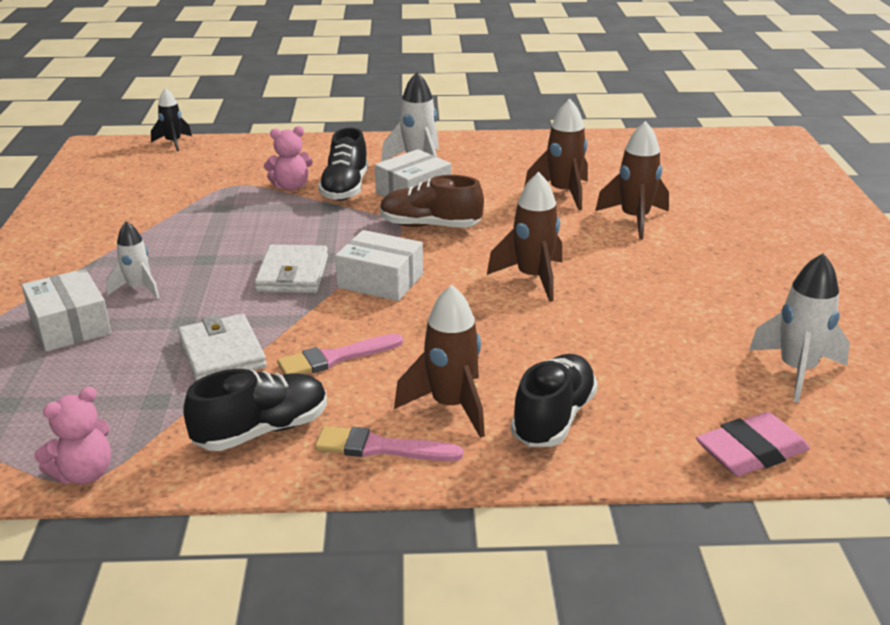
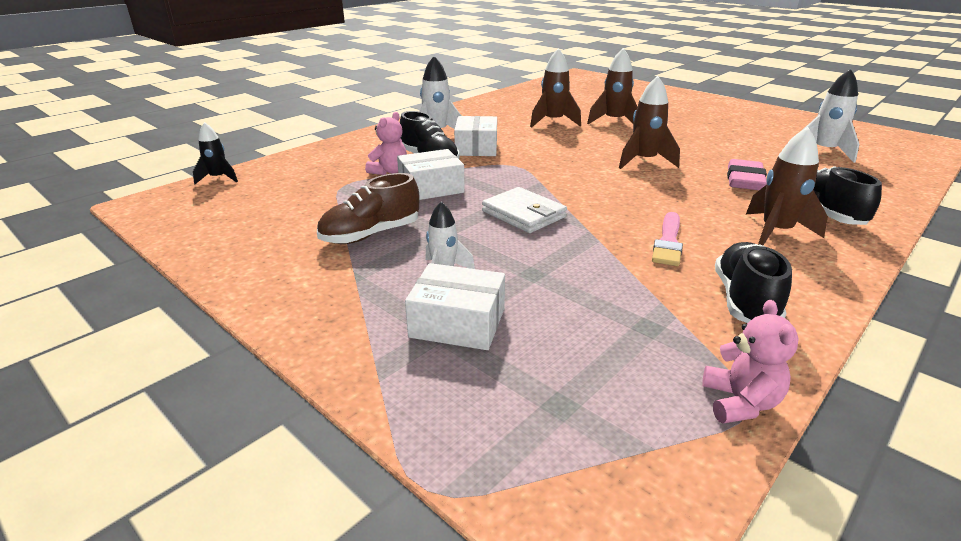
camera: 45 degrees left, 0 degrees up
white wallet [178,314,267,381] -> none
pink brush [315,426,463,462] -> none
white box [335,230,423,301] -> white box moved to [397,149,465,200]
brown shoe [380,175,484,228] -> brown shoe moved to [317,173,419,244]
pink eraser [696,412,810,476] -> pink eraser moved to [727,159,767,190]

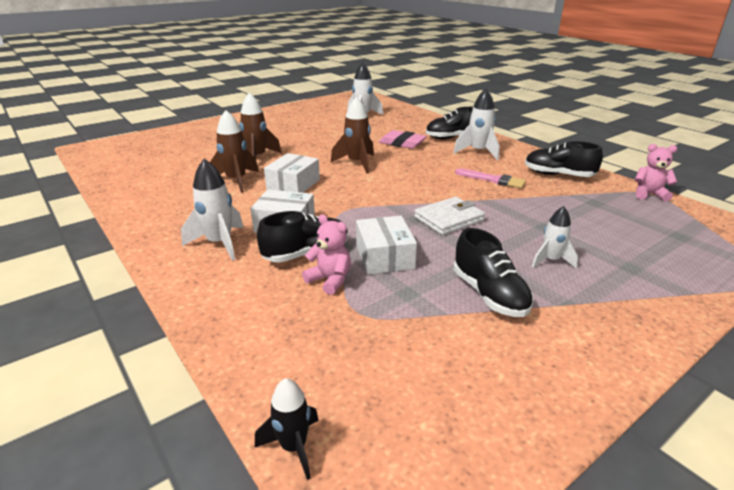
camera: 80 degrees left, 0 degrees up
brown shoe [317,173,419,244] -> black shoe [454,228,534,317]
white box [405,263,505,350] -> white box moved to [264,153,320,193]
brown rocket [746,127,828,245] -> white rocket [453,88,499,160]

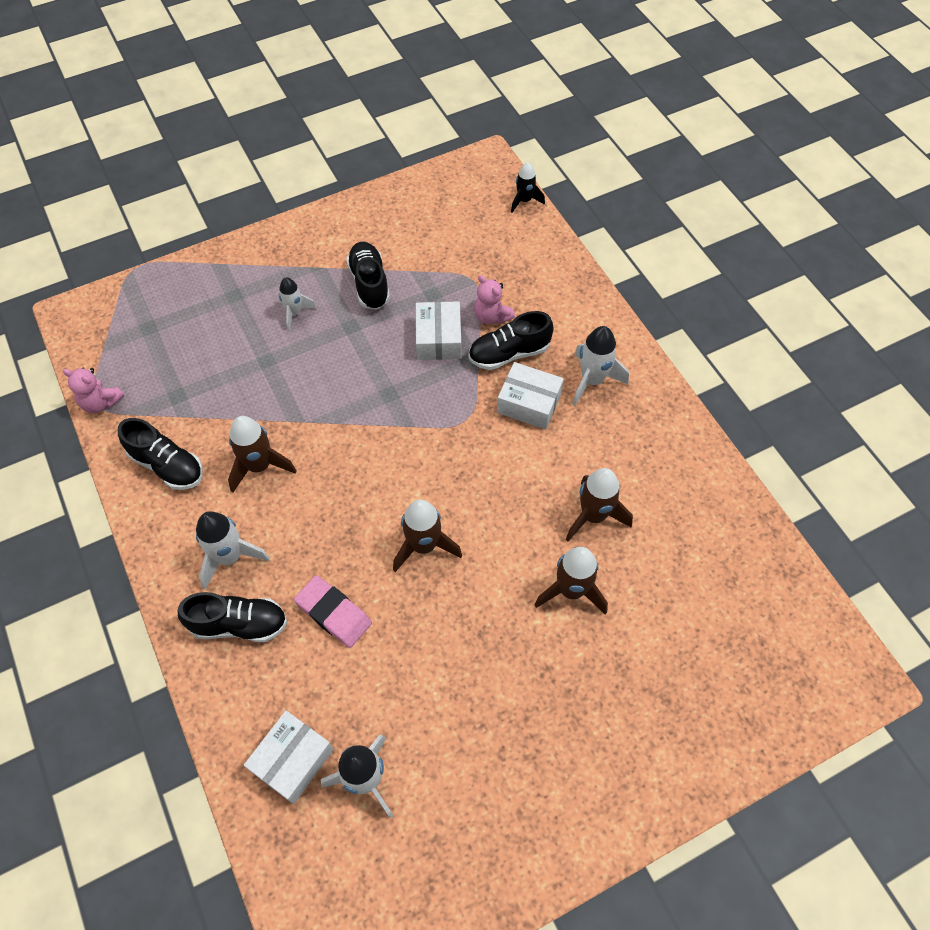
camera: 170 degrees left, 30 degrees up
white box [264,153,320,193] -> white box moved to [244,711,334,804]
white wallet [414,197,485,235] -> none
pink brush [455,168,526,188] -> brown rocket [228,416,297,493]

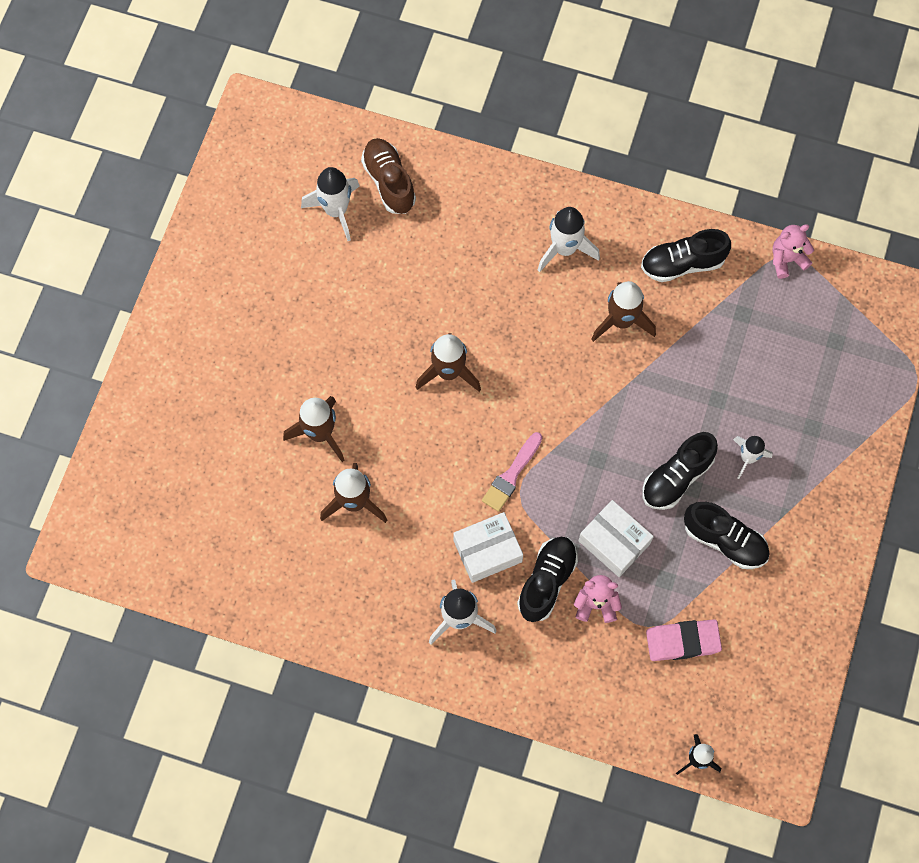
camera: 135 degrees right, 10 degrees up
black shoe [177,592,287,642] -> black shoe moved to [642,432,718,510]
white box [244,711,334,804] -> brown shoe [361,138,416,214]
pink eraser [294,575,372,648] -> pink eraser moved to [646,619,722,661]
none -> pink brush [482,432,543,512]

